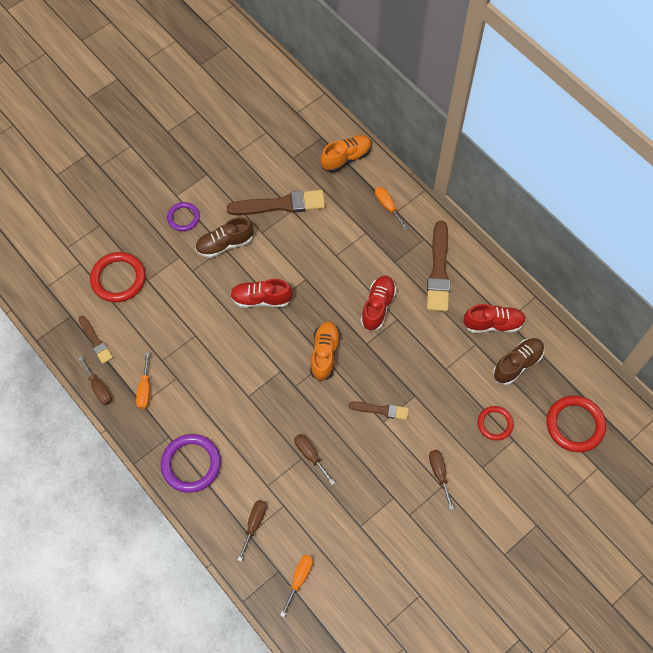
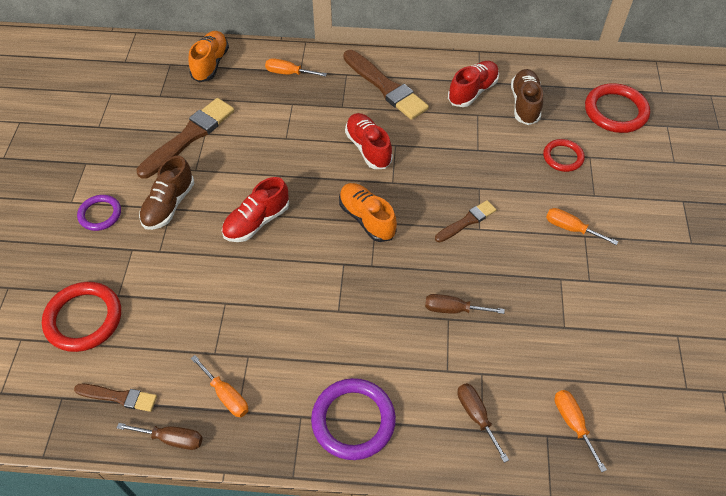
camera: 45 degrees left, 10 degrees down
brown screwdriver [429,450,454,510] -> orange screwdriver [546,208,618,245]

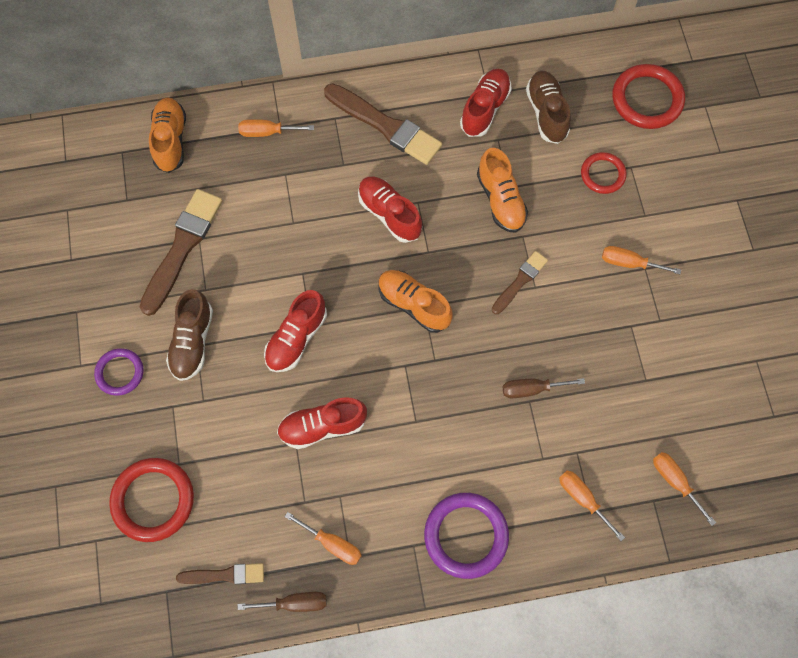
camera: 15 degrees left, 15 degrees up
brown screwdriver [457,383,509,463] -> orange screwdriver [559,470,625,541]
none -> red shoe [277,397,367,449]
none -> orange shoe [477,148,528,233]

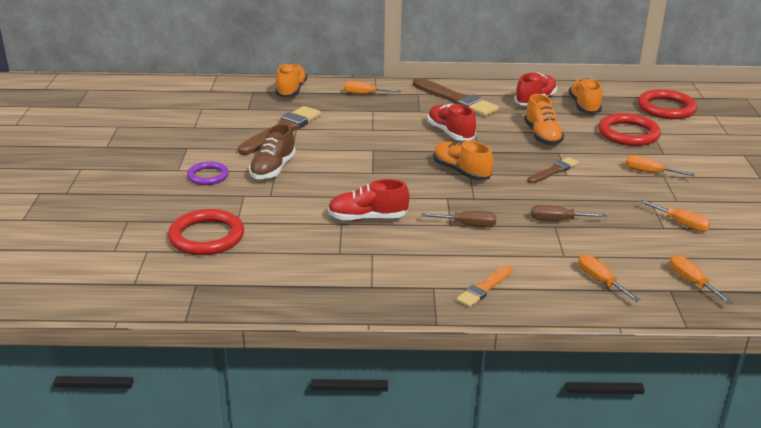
camera: 10 degrees right, 40 degrees down
brown brush [176,563,264,584] -> none
brown screwdriver [238,592,327,612] -> brown screwdriver moved to [422,211,496,227]
red shoe [264,290,327,372] -> none
orange screwdriver [285,512,362,565] -> orange screwdriver moved to [639,200,711,232]
purple ring [424,493,509,579] -> orange brush [456,265,513,307]
brown shoe [526,71,571,144] -> orange shoe [569,78,602,114]
red ring [581,152,627,194] -> red ring [598,113,661,146], size x1.64

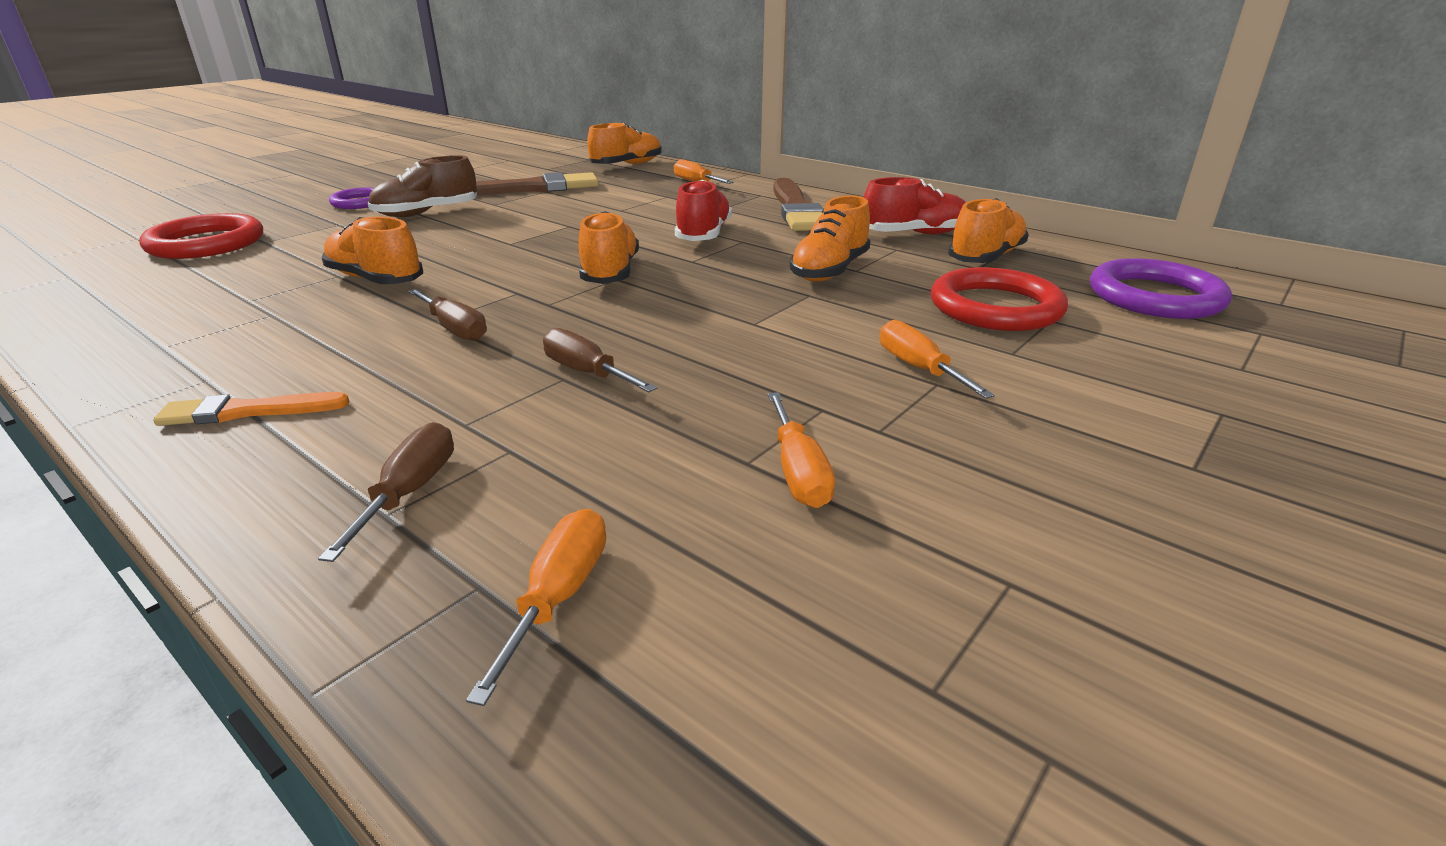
camera: 40 degrees right, 0 degrees up
red shoe [328,179,409,221] -> orange shoe [322,217,423,284]
brown brush [527,157,579,183] -> none
orange screwdriver [578,254,640,302] -> brown screwdriver [318,422,454,562]
red ring [638,89,697,119] -> purple ring [1090,258,1232,319]

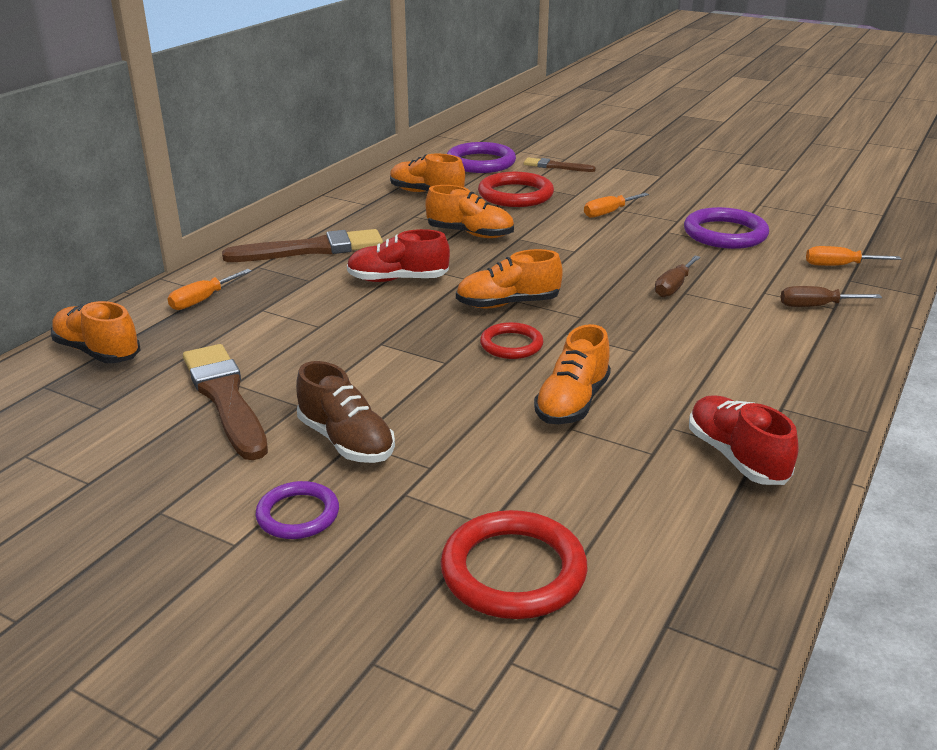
camera: 100 degrees left, 0 degrees up
orange brush [153,392,350,426] -> none
brown screwdriver [408,289,487,341] -> none
orange screwdriver [768,392,835,508] -> purple ring [684,207,769,249]
red shoe [864,177,966,234] -> red shoe moved to [689,395,799,485]
none -> red ring [480,322,544,359]
none -> brown brush [524,158,596,172]

